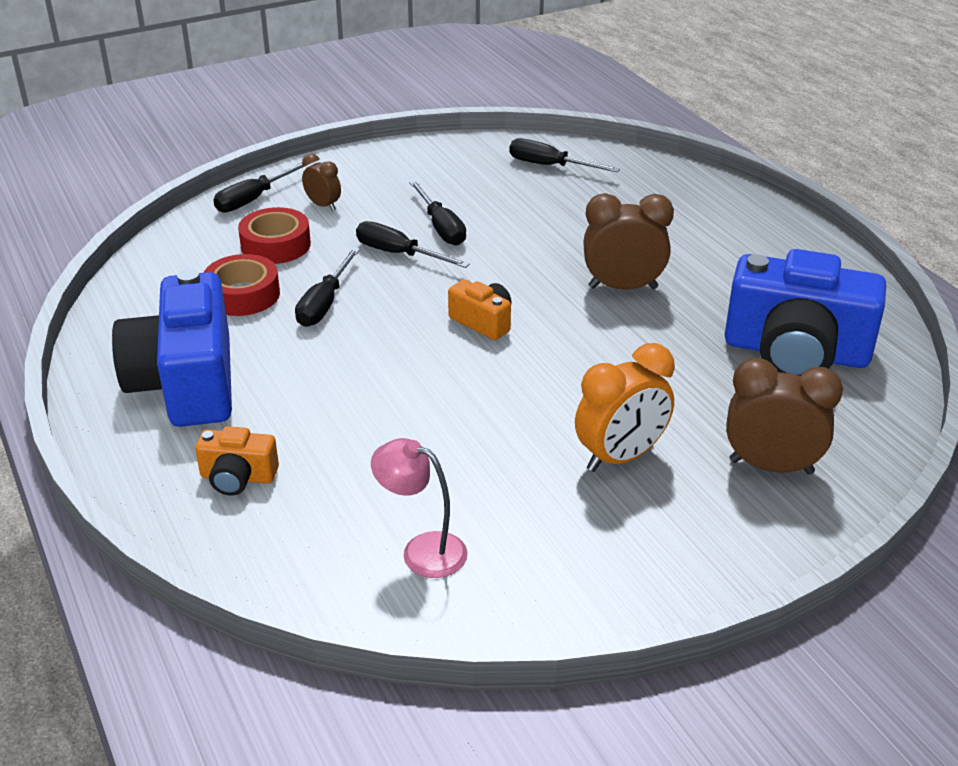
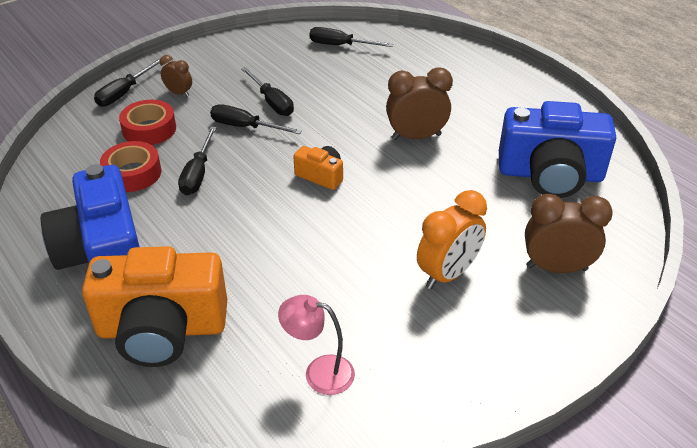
camera: 10 degrees left, 5 degrees up
orange camera [195,426,279,496] -> orange camera [82,246,227,367], size x2.16

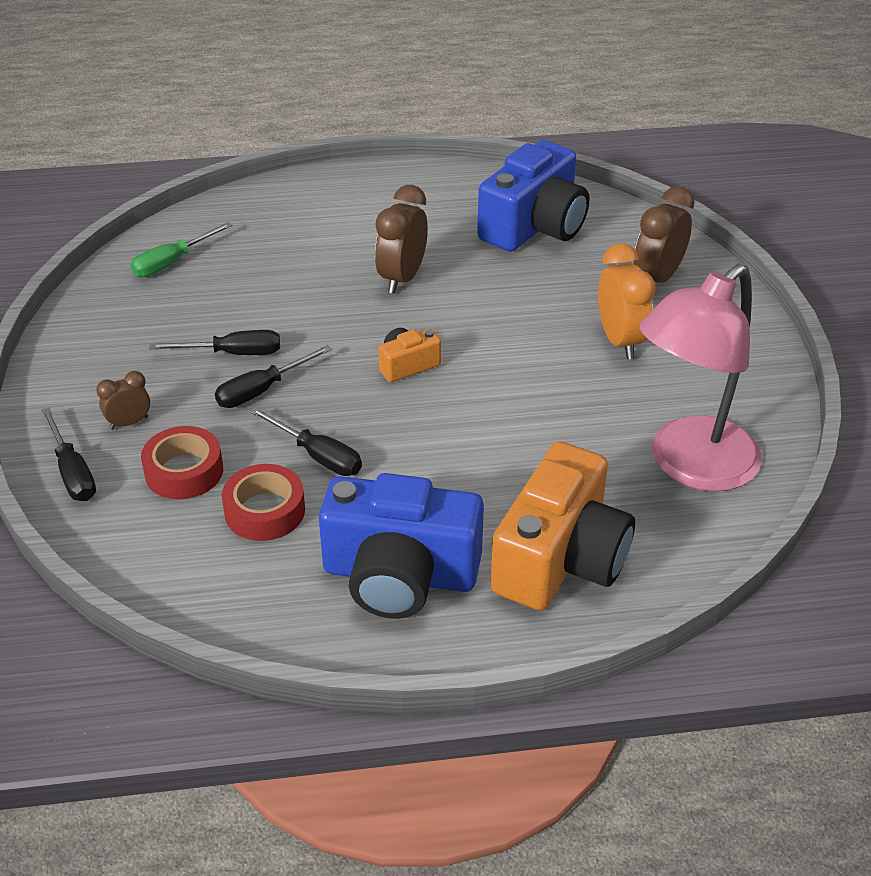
camera: 60 degrees left, 0 degrees up
pink lamp [278,295,355,395] -> pink lamp [640,264,762,492], size x2.12
black screwdriver [310,27,393,47] -> green screwdriver [130,222,233,277]

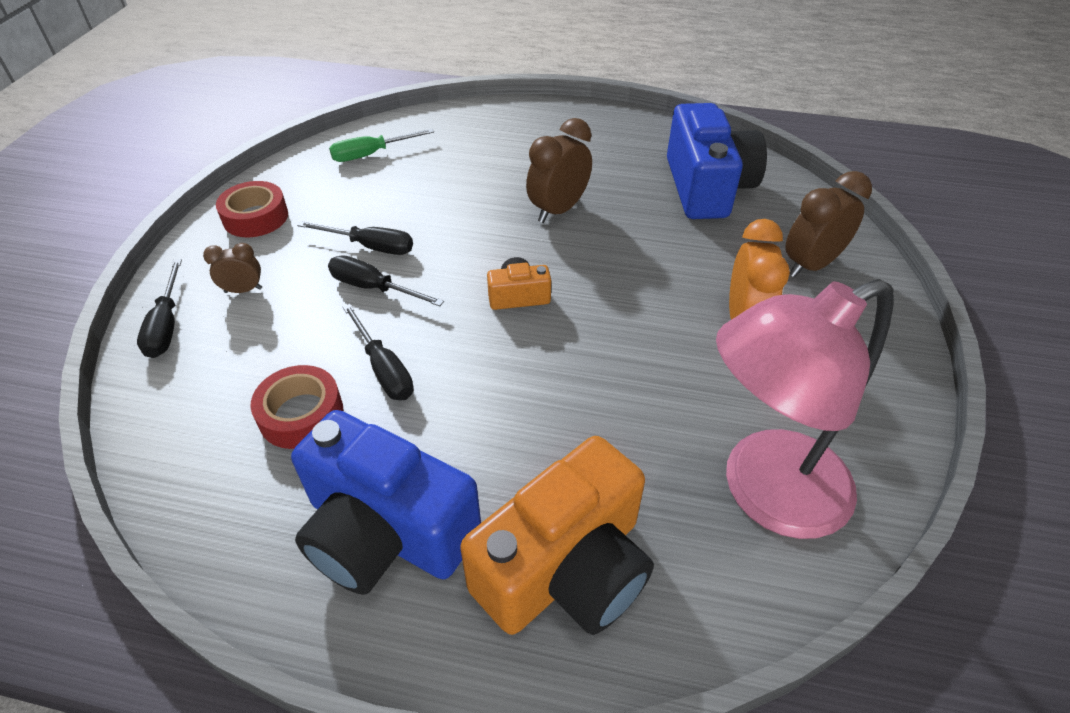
camera: 20 degrees right, 5 degrees up
red tape [141,426,223,499] -> red tape moved to [216,181,288,237]
black screwdriver [215,345,332,408] -> black screwdriver turned 45 degrees clockwise [328,255,444,306]
blue camera [477,140,589,252] -> blue camera turned 60 degrees counterclockwise [667,103,767,219]

